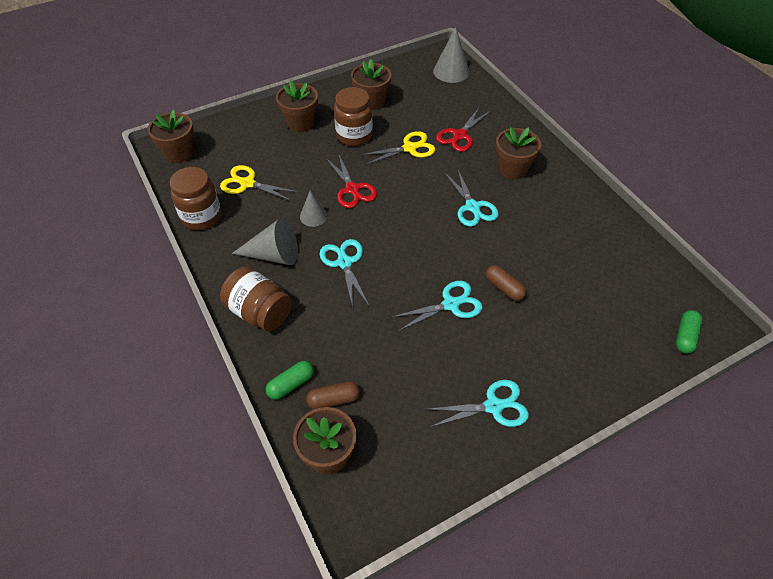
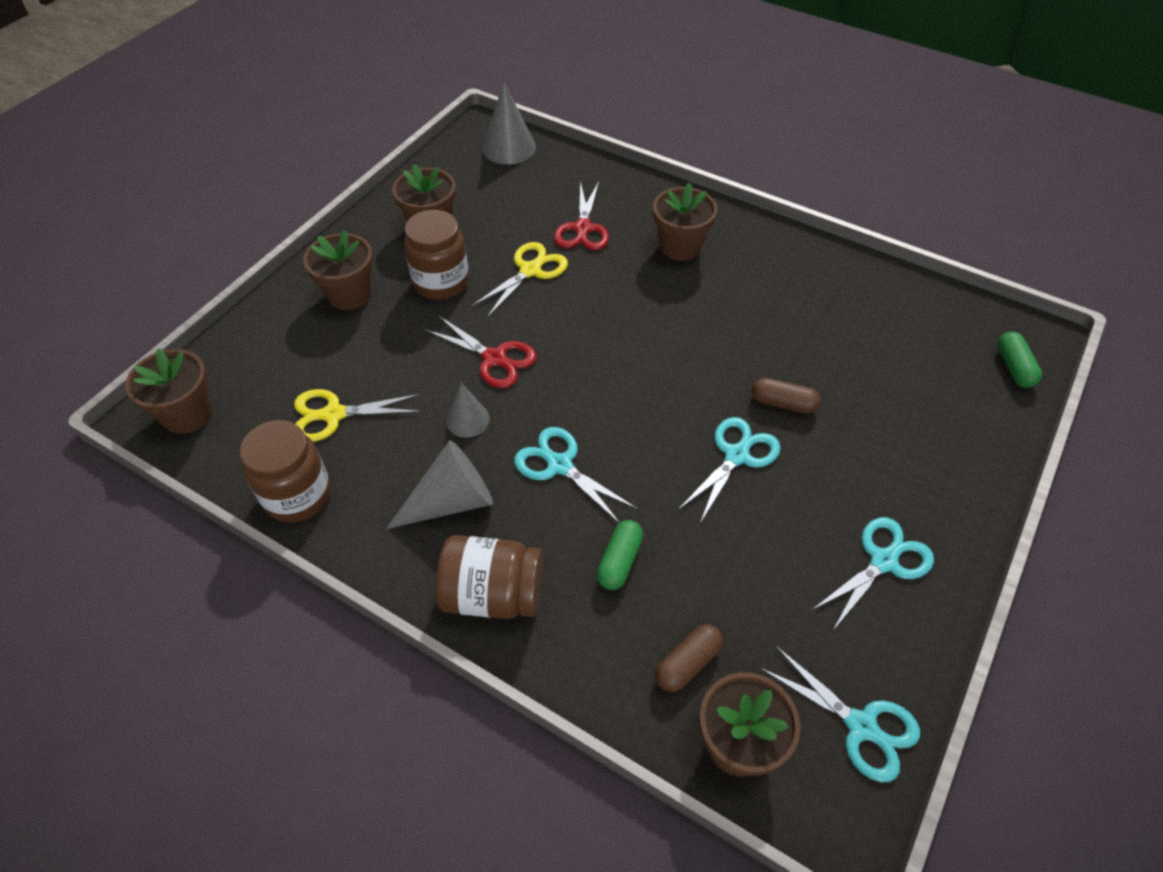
camera: 30 degrees left, 0 degrees up
green capsule [266,361,314,400] -> green capsule moved to [597,520,643,590]
turquoise scissors [444,170,499,227] -> turquoise scissors moved to [760,646,920,782]

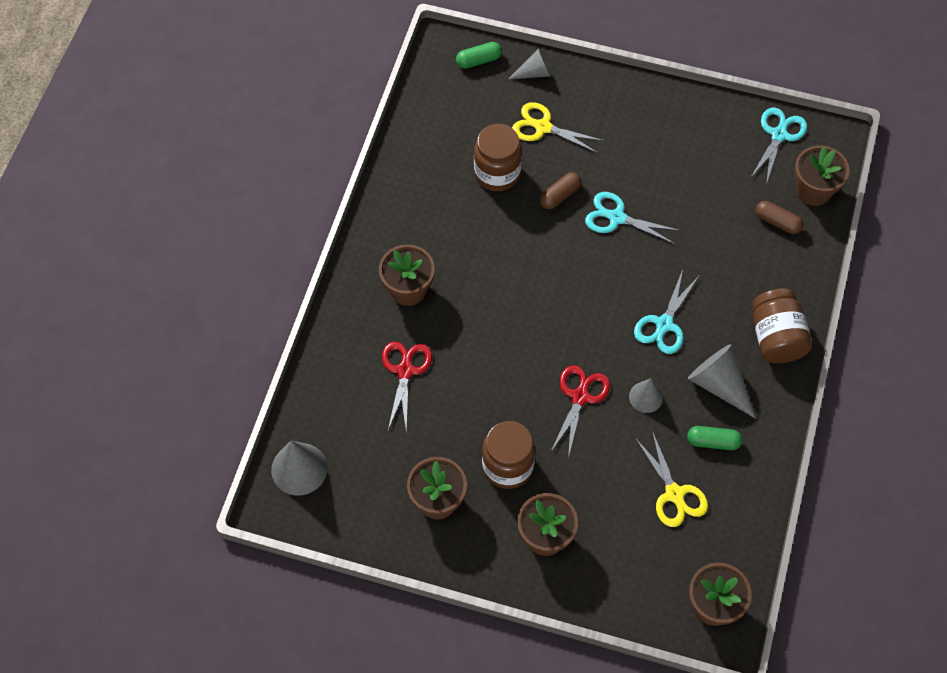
camera: 105 degrees left, 10 degrees up
brown jar [240,420,331,522] -> brown jar moved to [474,124,522,191]
yellow scissors [471,242,568,317] -> yellow scissors moved to [512,102,604,153]
red scissors [554,181,609,250] -> red scissors turned 75 degrees counterclockwise [382,341,432,433]
green capsule [597,520,643,590] -> green capsule moved to [687,426,742,450]
brown capsule [751,378,821,414] -> brown capsule turned 45 degrees clockwise [540,172,581,209]
turquoise scissors [811,517,934,630] -> none
none -> grey cone [509,48,551,79]

